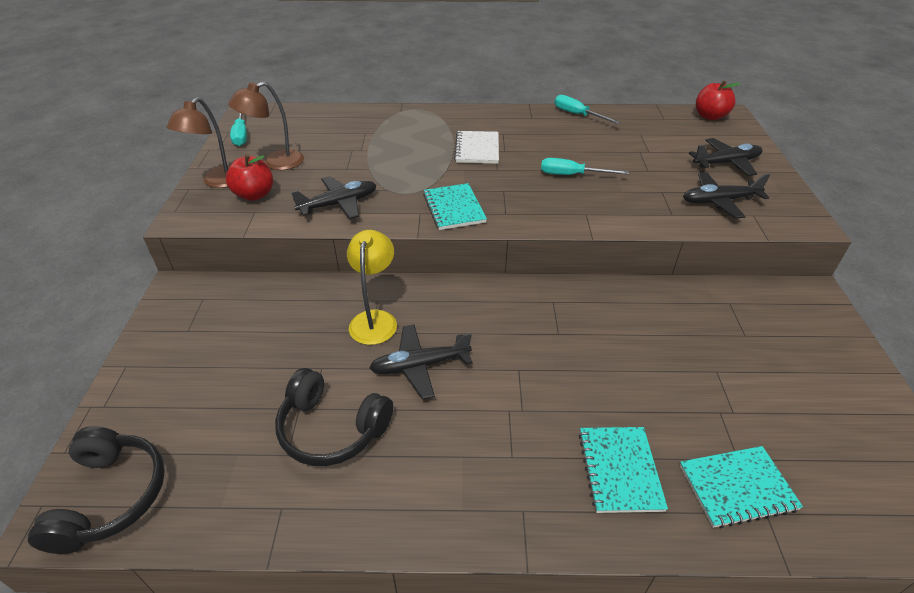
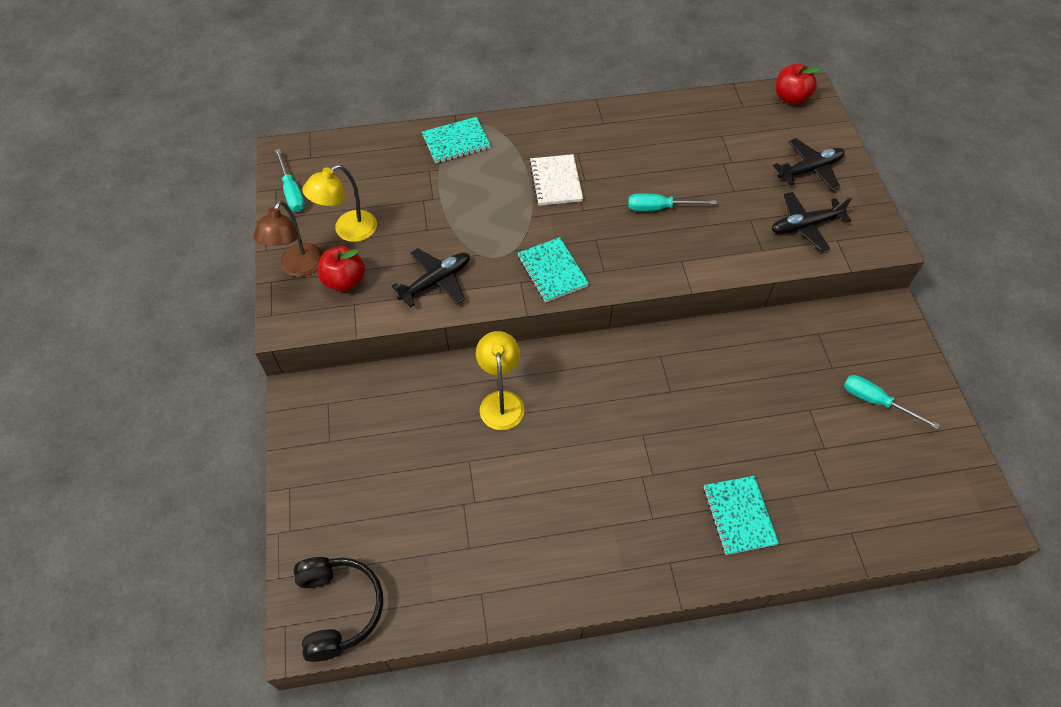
camera: 10 degrees left, 15 degrees up
brown lamp [228,81,304,170] -> yellow lamp [302,165,377,242]
black headphones [275,368,393,466] -> none
black plane [369,325,472,399] -> none
turquoise screwdriver [555,95,620,124] -> turquoise screwdriver moved to [844,375,940,429]
turquoise notebook [680,446,803,528] -> turquoise notebook moved to [422,117,491,163]

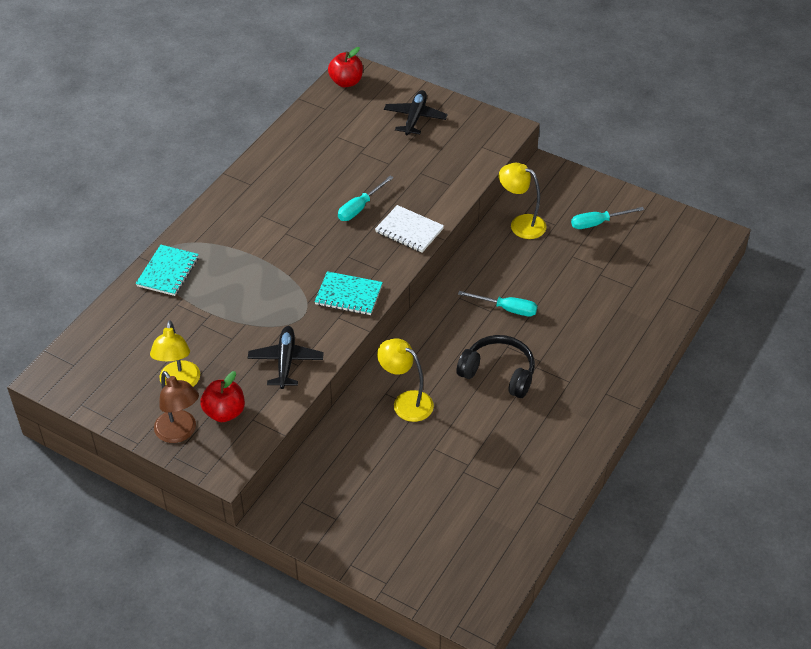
camera: 50 degrees left, 10 degrees down
turquoise screwdriver [275,149,305,212] -> turquoise screwdriver moved to [458,291,537,316]
black headphones [294,557,383,662] -> black headphones moved to [456,335,535,398]
white notebook [529,154,583,206] -> white notebook moved to [375,205,444,253]
turquoise notebook [703,476,779,555] -> none
black plane [771,192,852,251] -> none
none -> yellow lamp [499,163,547,239]

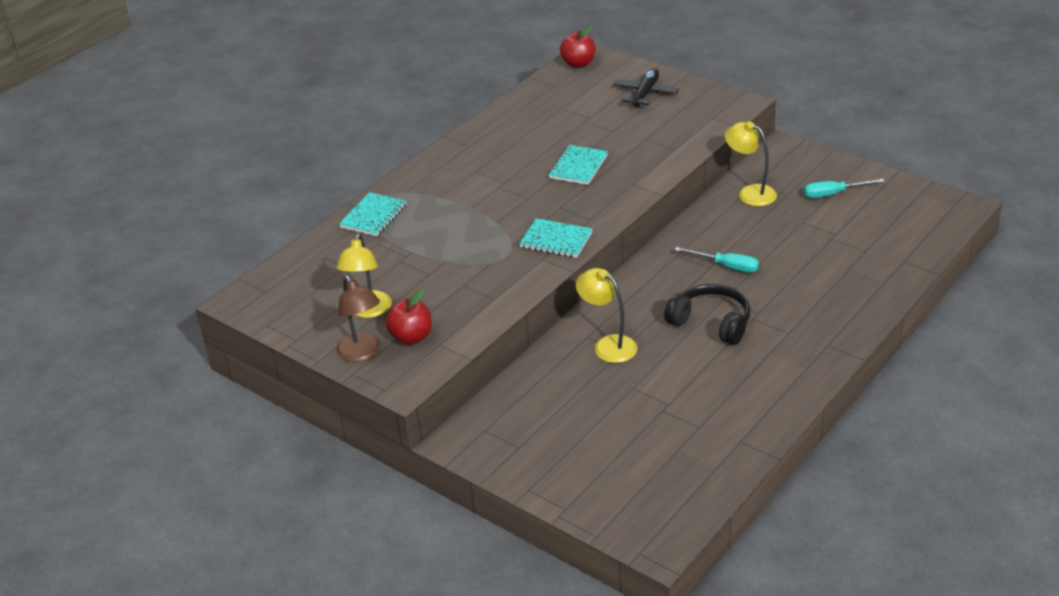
camera: 10 degrees right, 10 degrees down
black plane [248,326,324,389] -> none
turquoise screwdriver [338,176,394,221] -> turquoise notebook [548,145,608,185]
white notebook [375,205,444,253] -> none

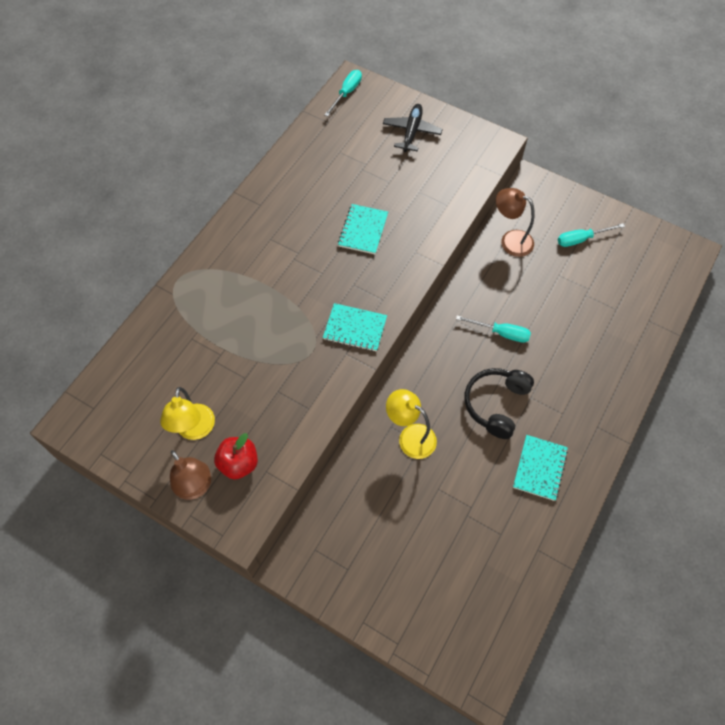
camera: 10 degrees left, 25 degrees up
turquoise notebook [339,192,407,236] -> turquoise notebook moved to [513,435,568,501]
red apple [560,26,596,68] -> turquoise screwdriver [324,70,362,116]
black headphones [664,284,750,345] -> black headphones turned 90 degrees counterclockwise [465,368,534,439]
yellow lamp [725,121,777,206] -> brown lamp [496,188,535,257]

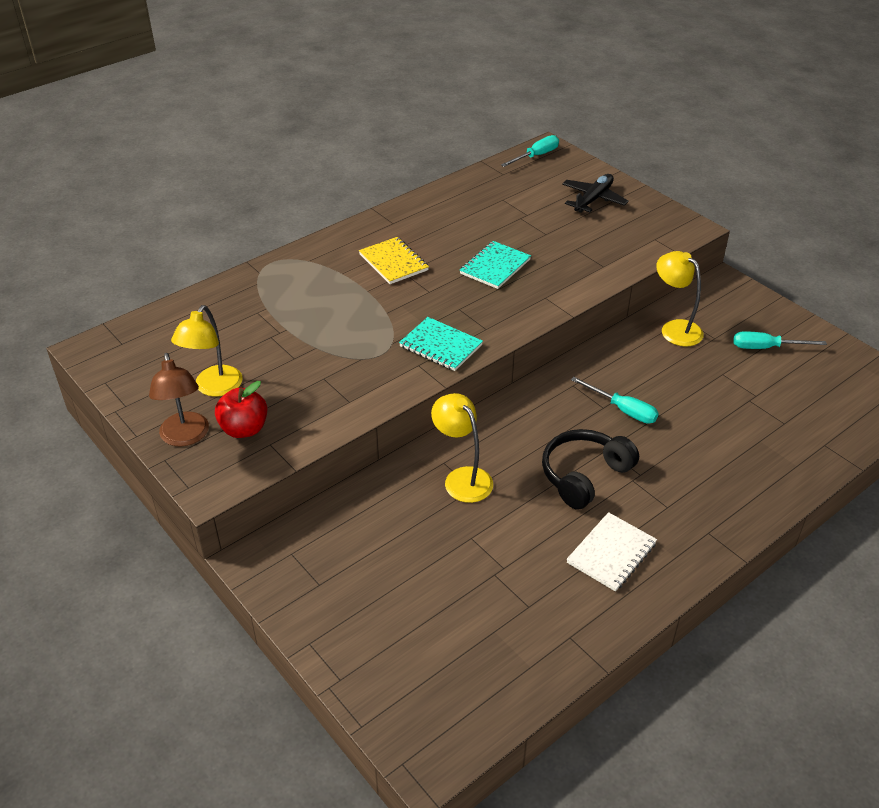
camera: 20 degrees right, 20 degrees down
brown lamp [496,188,535,257] -> yellow lamp [656,251,704,346]
turquoise notebook [513,435,568,501] -> white notebook [567,512,657,592]
none -> yellow notebook [359,237,429,284]

